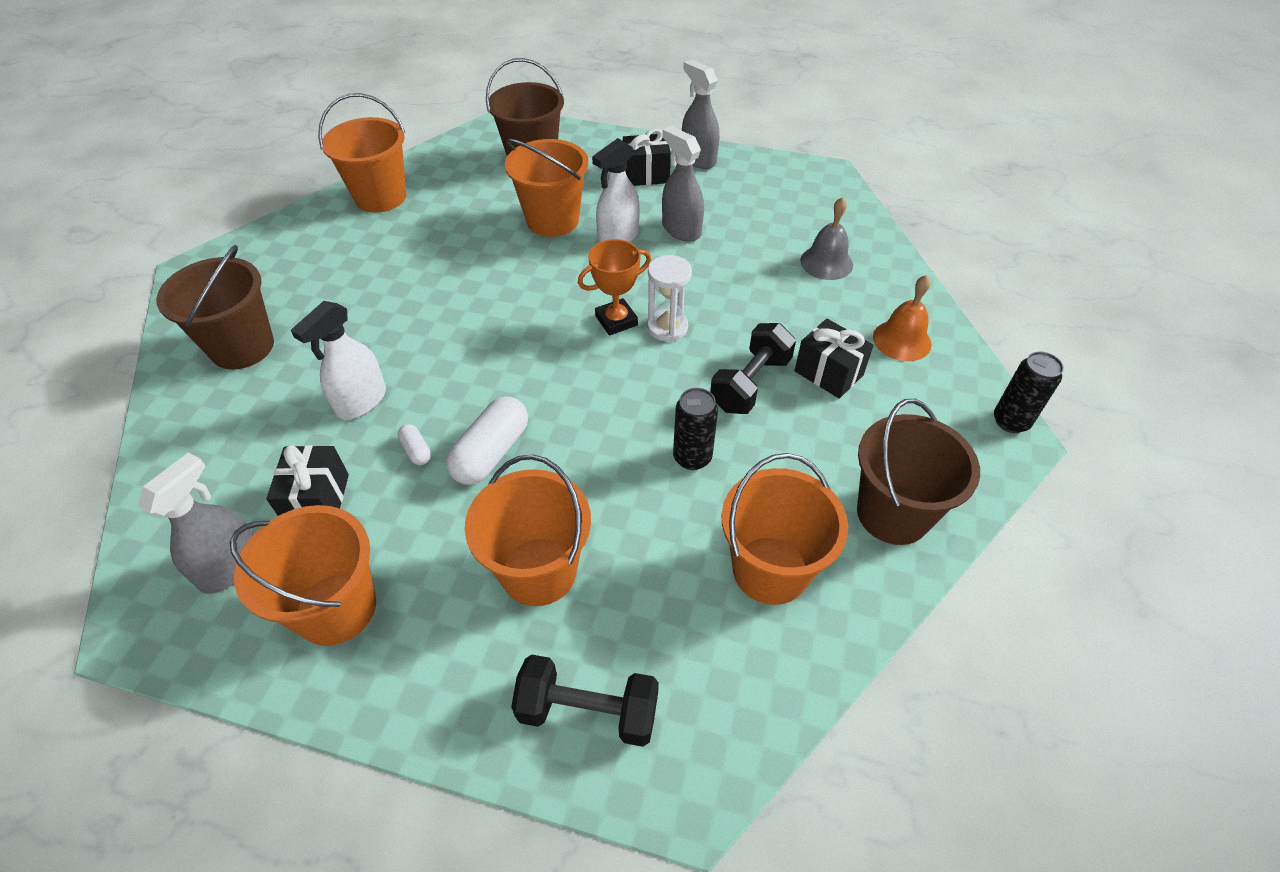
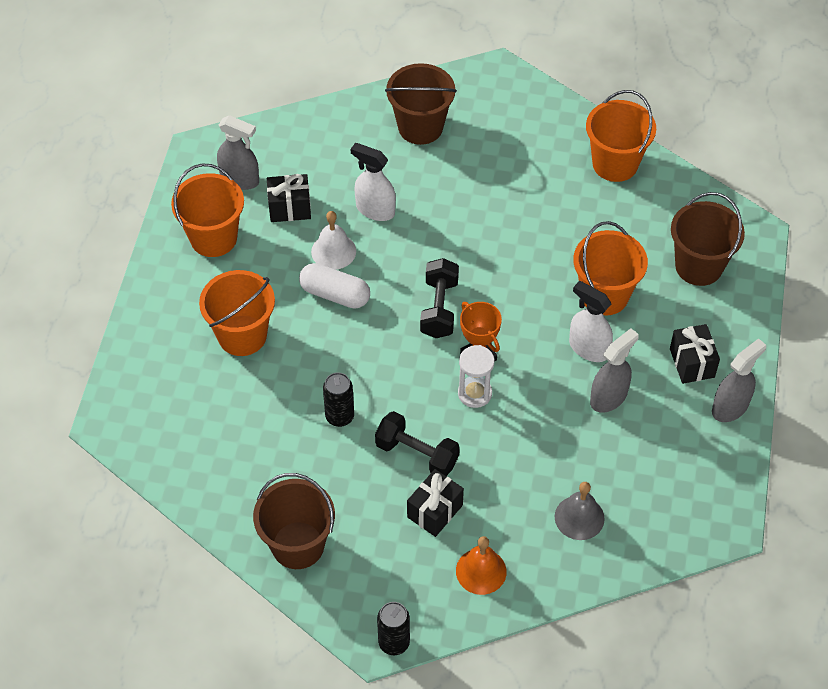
camera: 85 degrees right, 5 degrees up
white capsule [398,424,431,465] -> white bell [311,211,356,270]
black dumbbell [511,654,659,747] -> black dumbbell moved to [420,258,459,338]
orange bucket [721,453,848,605] -> none

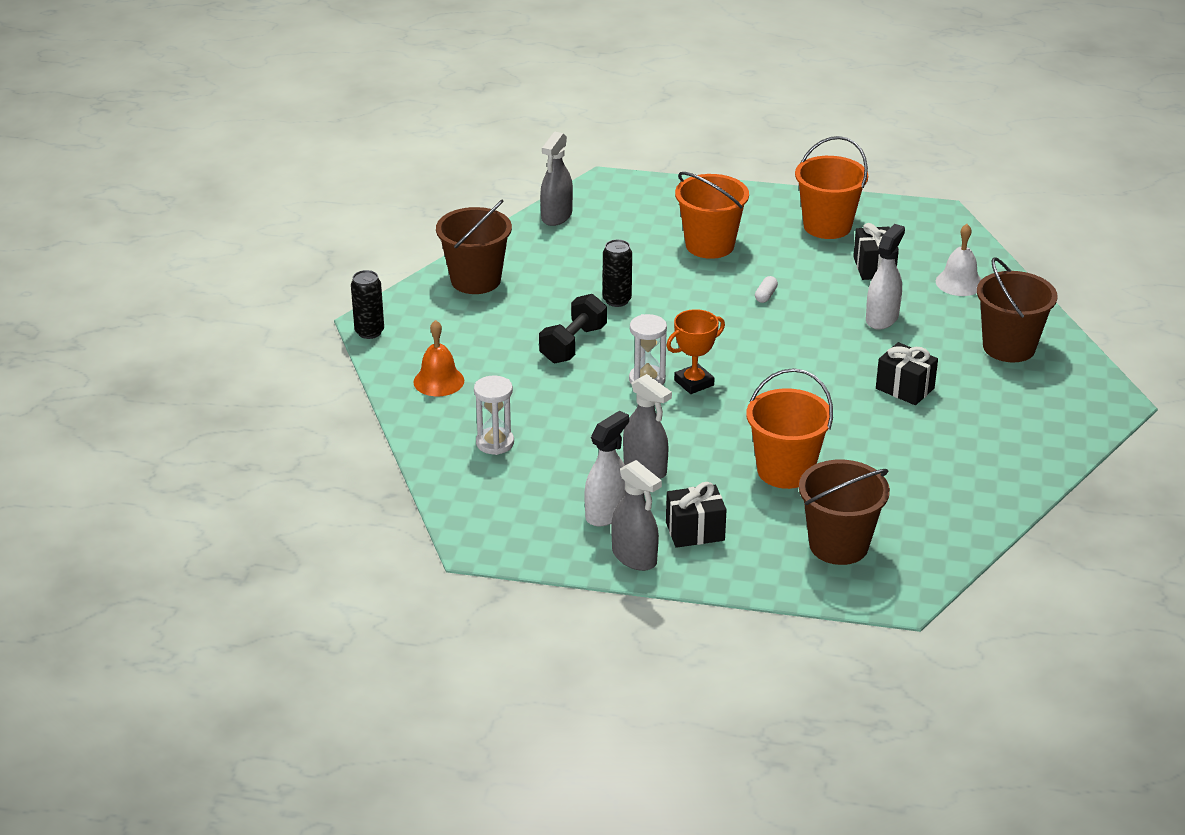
camera: 90 degrees right, 20 degrees down
grey spray bottle [217,115,259,190] -> grey spray bottle moved to [540,132,573,226]
white capsule [299,263,370,309] -> white capsule [755,276,778,303], size x0.48
white bell [311,211,356,270] -> white bell moved to [936,224,982,296]
black gift [407,469,464,537] -> black gift moved to [876,342,938,405]
black dumbbell [420,258,459,338] -> none
grey bell [555,482,605,540] -> white hourglass [474,376,514,455]
white spray bottle [569,281,613,362] -> white spray bottle moved to [584,410,629,526]
orange bucket [586,90,656,182] -> none

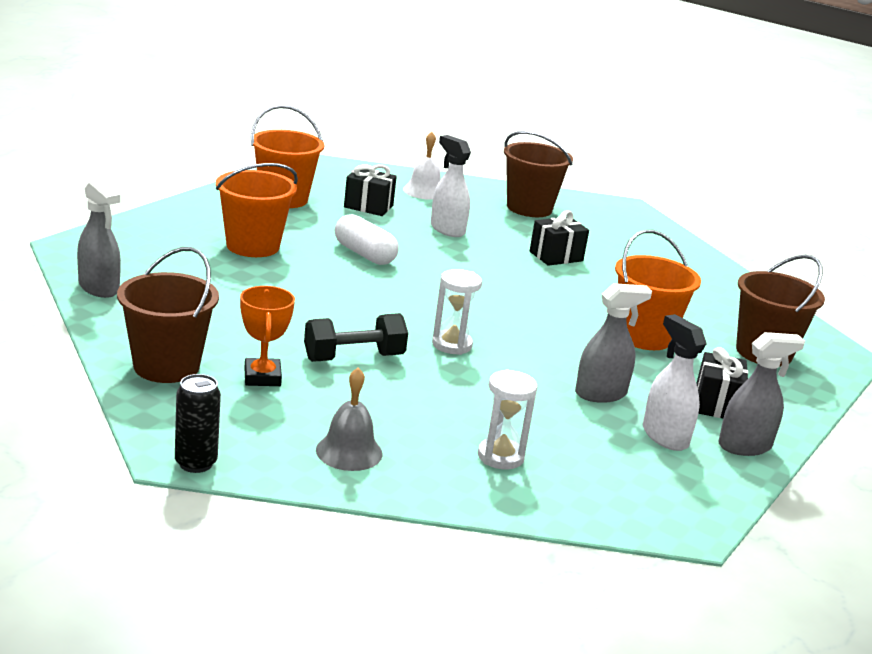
camera: 70 degrees left, 10 degrees down
orange bell [414,320,464,396] -> grey bell [316,368,382,471]
black dumbbell [539,294,607,364] -> black dumbbell turned 75 degrees counterclockwise [304,313,408,362]
black can [603,239,632,307] -> none
orange trophy [666,309,725,394] -> orange trophy moved to [240,286,295,386]
white capsule [755,276,778,303] -> white capsule [335,214,399,265], size x2.08

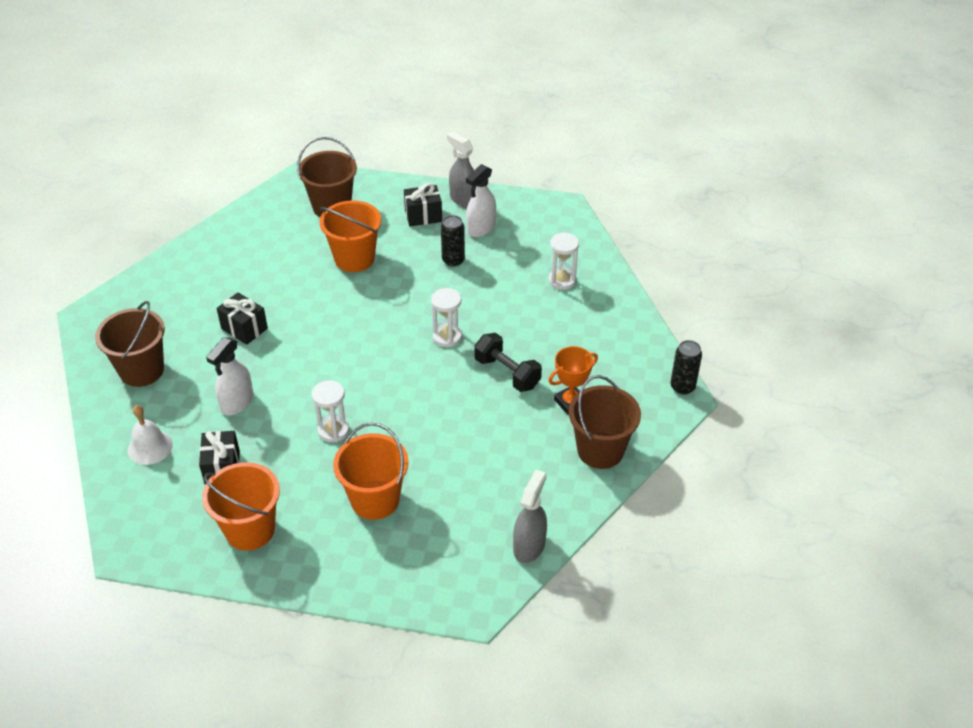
camera: 110 degrees left, 20 degrees up
grey bell [316,368,382,471] -> none
white capsule [335,214,399,265] -> white hourglass [312,380,349,442]
grey spray bottle [575,283,652,403] -> black can [441,215,465,267]

